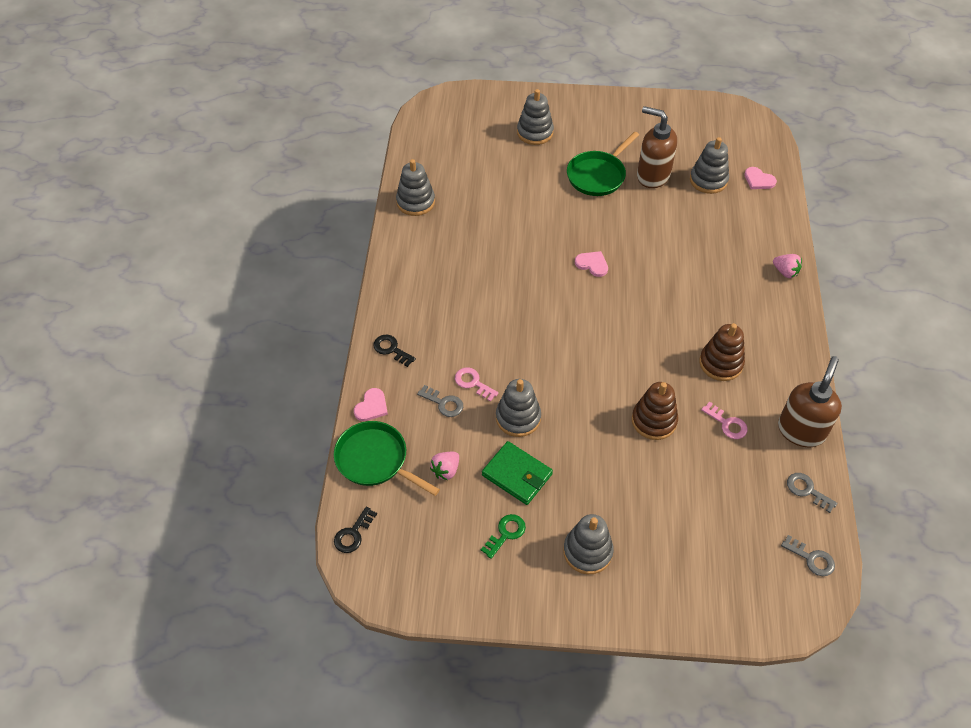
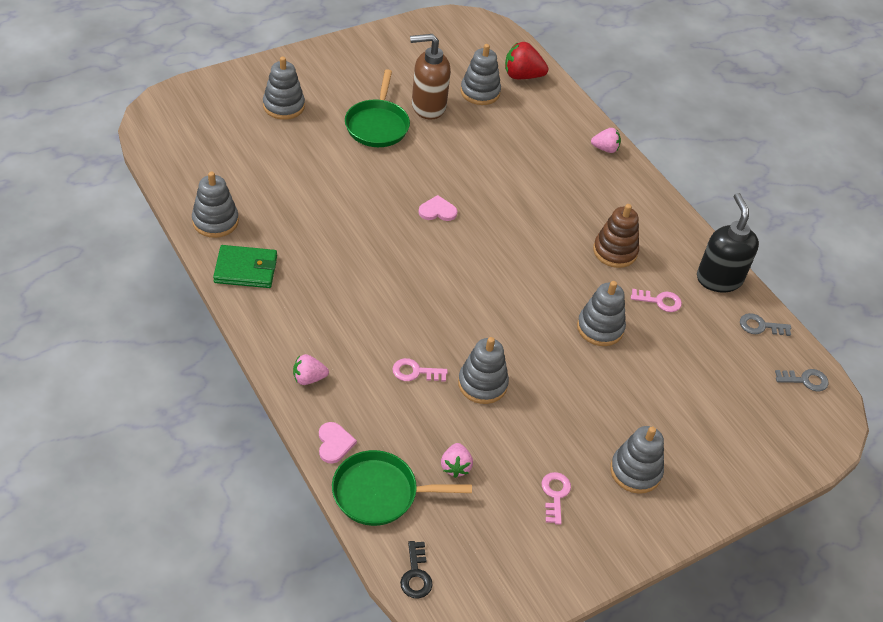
camera: 40 degrees left, 5 degrees down
black key [373,335,416,367] -> pink strawberry [293,354,329,385]
grey key [417,385,463,417] -> none
green key [481,514,526,559] -> pink key [542,472,571,525]
green wallet [482,441,553,505] -> green wallet moved to [213,245,277,288]
brown stacking toy [632,382,678,440] -> grey stacking toy [577,281,626,346]
pink heart [745,167,777,189] -> red strawberry [505,42,548,79]
brown soap dispenser [778,356,842,447] -> black soap dispenser [697,193,759,293]

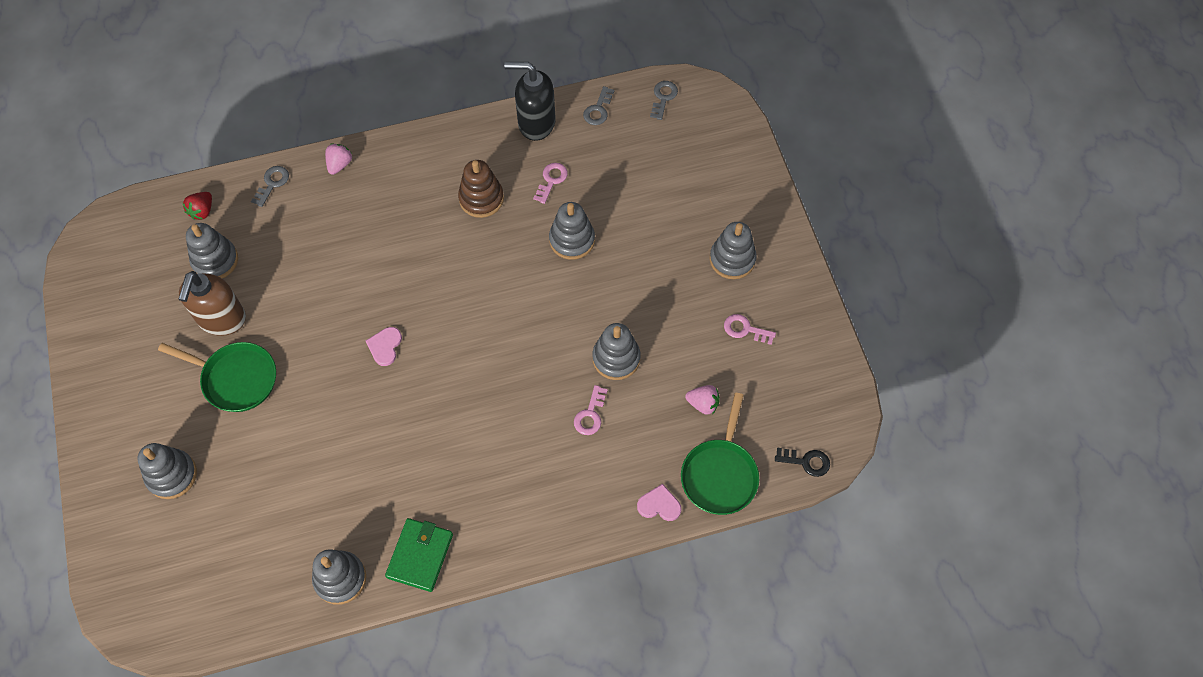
camera: 70 degrees left, 15 degrees up
pink strawberry [293,354,329,385] -> none
red strawberry [505,42,548,79] -> red strawberry [183,192,212,220], size x0.63
none -> grey key [251,166,289,207]

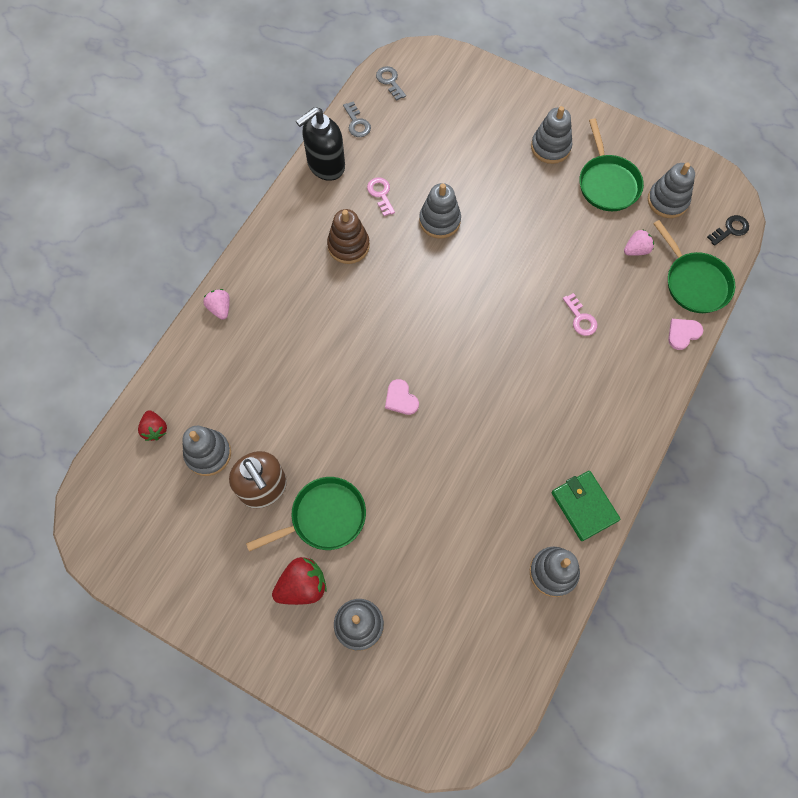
camera: 45 degrees left, 5 degrees up
grey key [251,166,289,207] -> none
grey stacking toy [592,323,640,380] -> grey stacking toy moved to [648,162,695,218]
pink key [724,314,776,345] -> green pan [579,119,644,211]
none -> red strawberry [272,557,327,605]

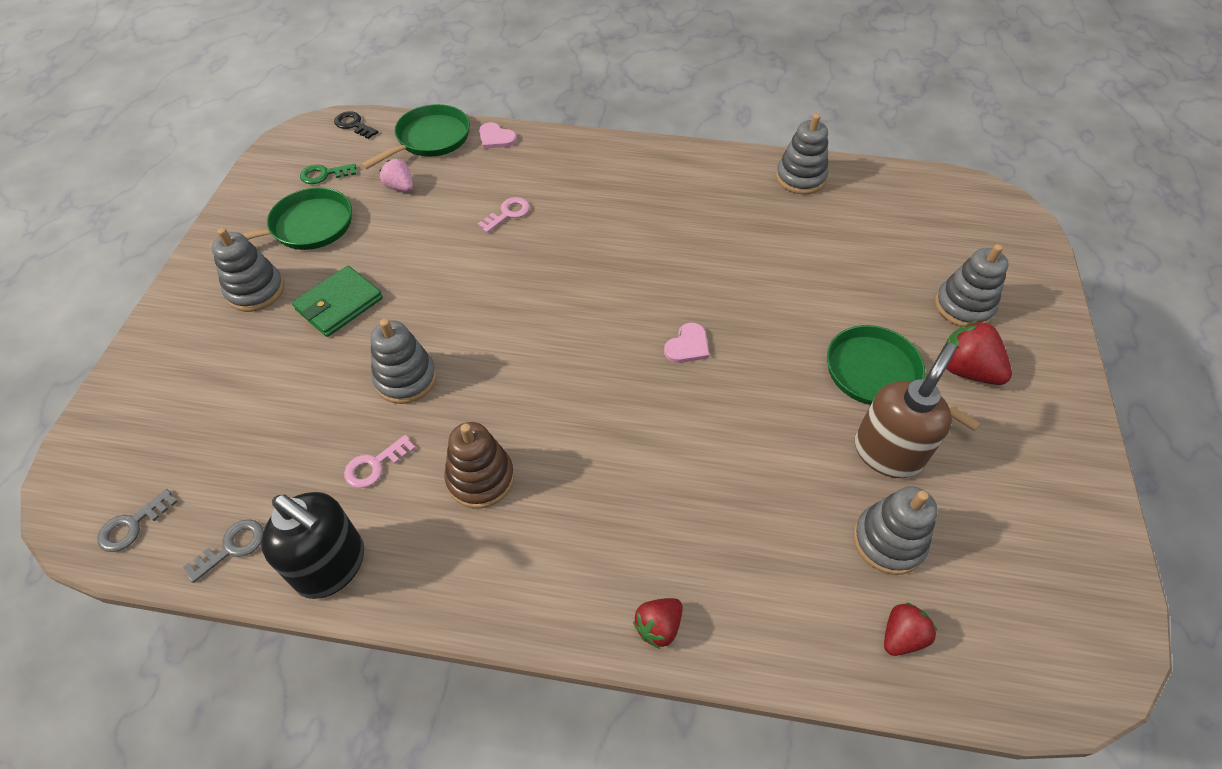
camera: 110 degrees left, 15 degrees down
pink strawberry [203,289,230,320] -> red strawberry [633,598,683,649]
green wallet [552,471,620,541] -> green wallet moved to [292,266,383,337]
grey stacking toy [648,162,695,218] -> green key [300,164,356,184]

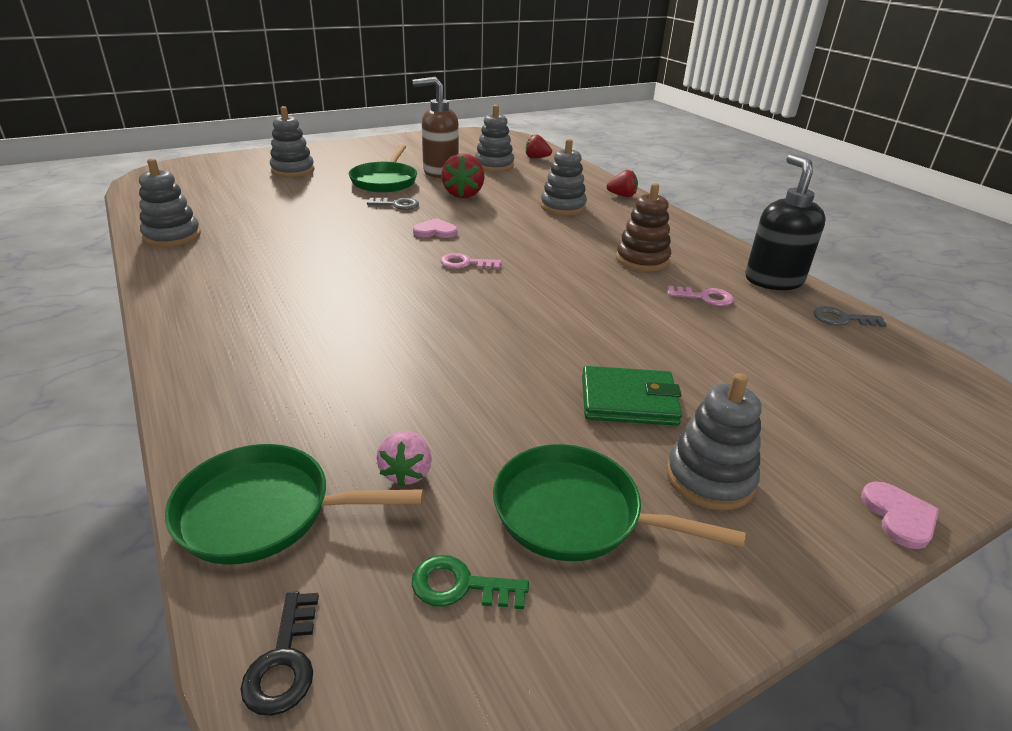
camera: 130 degrees left, 20 degrees down
grey key [97,489,177,552] -> grey key moved to [367,198,419,210]
green key [300,164,356,184] -> green key turned 150 degrees clockwise [412,555,529,609]
grey stacking toy [370,319,437,404] -> grey stacking toy moved to [541,139,587,215]
pink key [478,197,530,233] -> pink key moved to [440,253,502,269]
pink heart [479,122,517,149] -> pink heart moved to [861,482,939,549]
red strawberry [946,320,1012,385] -> red strawberry moved to [441,153,485,198]

